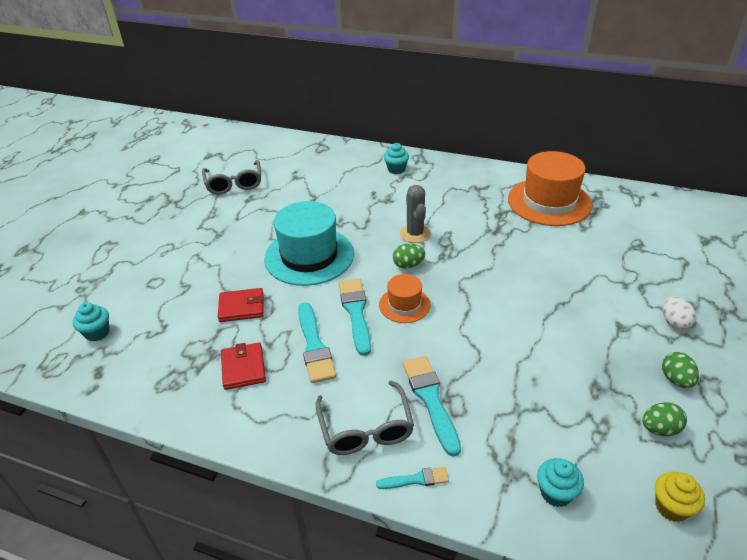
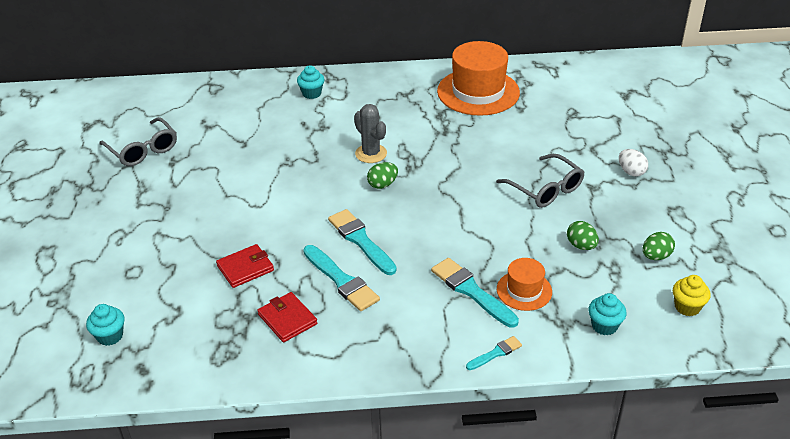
camera: 25 degrees left, 0 degrees up
turquoise hat [264,201,354,286] -> none
grey glasses [316,380,414,455] -> grey glasses moved to [496,154,584,208]
orange hat [379,274,431,323] -> orange hat moved to [497,258,552,311]
green egg [662,352,699,388] -> green egg moved to [567,221,599,250]

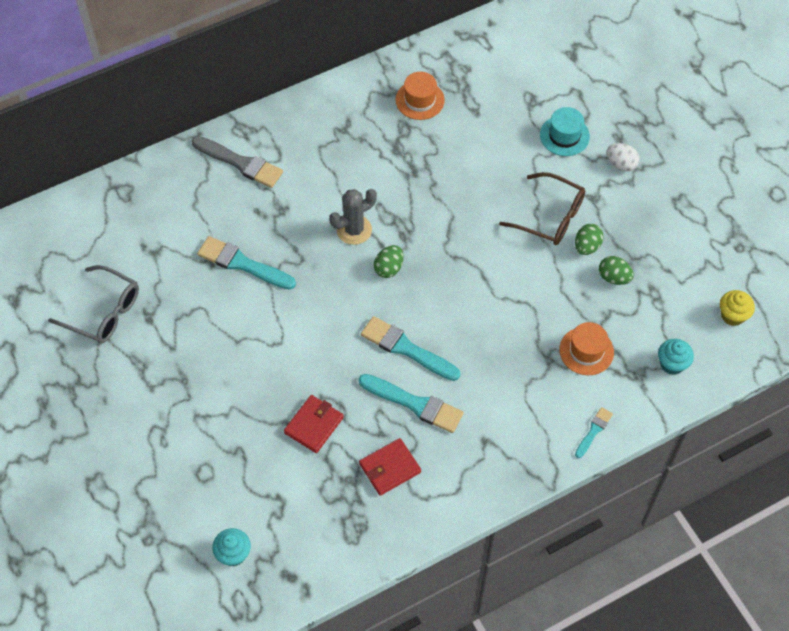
camera: 25 degrees left, 20 degrees up
red wallet [257,292,317,342] -> red wallet turned 60 degrees counterclockwise [359,438,421,496]
turquoise cupcake [297,65,324,99] -> grey brush [192,136,283,188]
grey cactus [354,104,387,163] -> grey cactus turned 60 degrees counterclockwise [329,189,377,245]
turquoise brush [431,258,519,328] -> turquoise brush moved to [197,236,296,290]
orange hat [437,41,520,116] -> orange hat [395,72,445,120], size x0.52
grey glasses [496,154,584,208] -> brown glasses [499,172,585,245]
green egg [643,232,675,260] -> green egg moved to [575,224,604,255]
none -> turquoise hat [540,107,590,156]

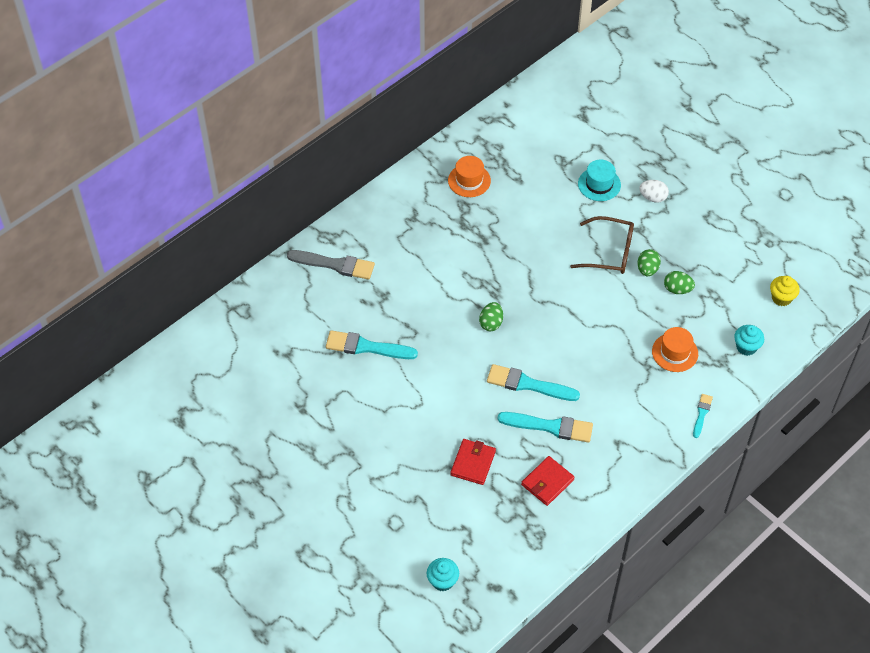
camera: 15 degrees left, 5 degrees down
grey glasses [48,265,139,343] -> none
grey cactus [329,189,377,245] -> none

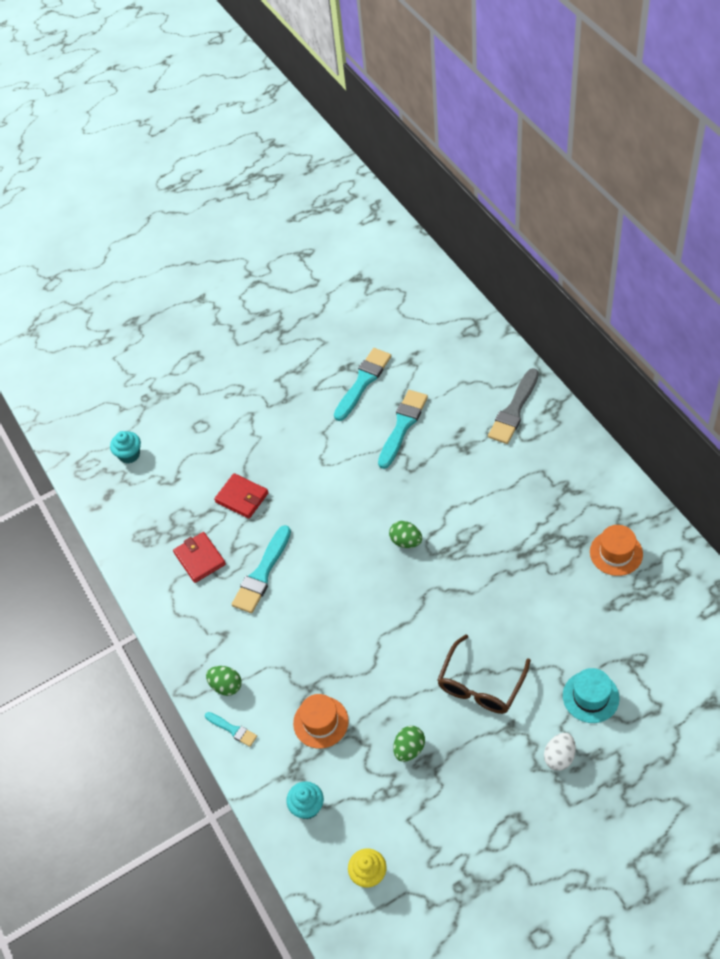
camera: 110 degrees right, 0 degrees up
turquoise brush [487,364,580,401] -> turquoise brush moved to [334,348,391,421]
green egg [637,249,661,276] -> green egg moved to [206,666,241,696]

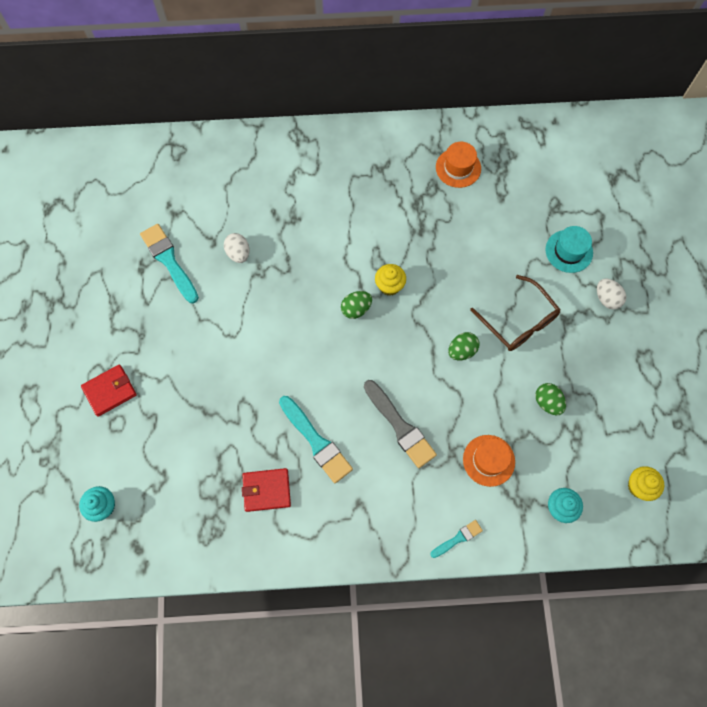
camera: 70 degrees left, 15 degrees up
green egg [206,666,241,696] -> green egg moved to [448,332,480,360]
red wallet [214,473,269,519] -> red wallet moved to [81,365,137,417]
turquoise brush [378,390,428,469] -> white egg [224,233,249,263]
grey brush [488,368,539,444] -> grey brush moved to [364,380,437,468]
none -> yellow cupcake [375,264,406,296]

